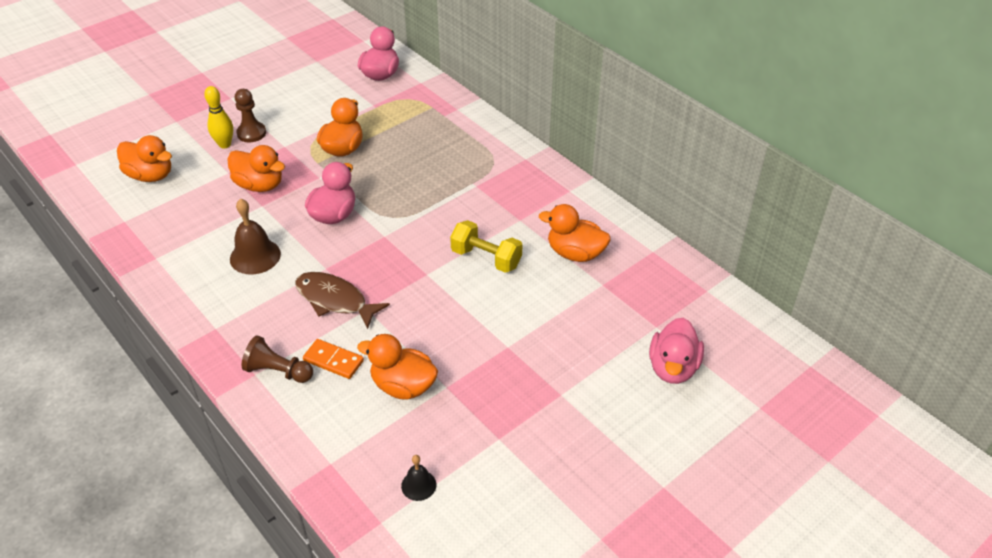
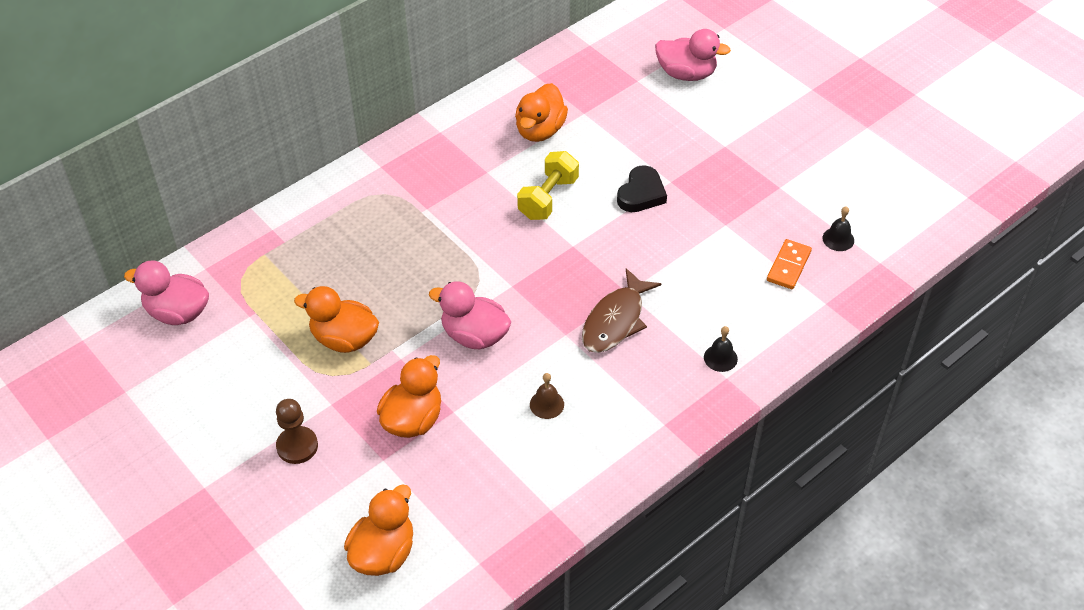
camera: 90 degrees left, 5 degrees up
yellow bowling pin [204,86,233,148] -> none
brown bell [230,198,281,274] -> brown bell [530,373,564,419], size x0.57
brown pawn [241,335,313,383] -> black bell [704,326,738,372]
orange domino [303,339,364,379] -> orange domino moved to [767,239,812,289]
orange duck [357,334,438,399] -> none
none -> black heart [617,165,667,212]

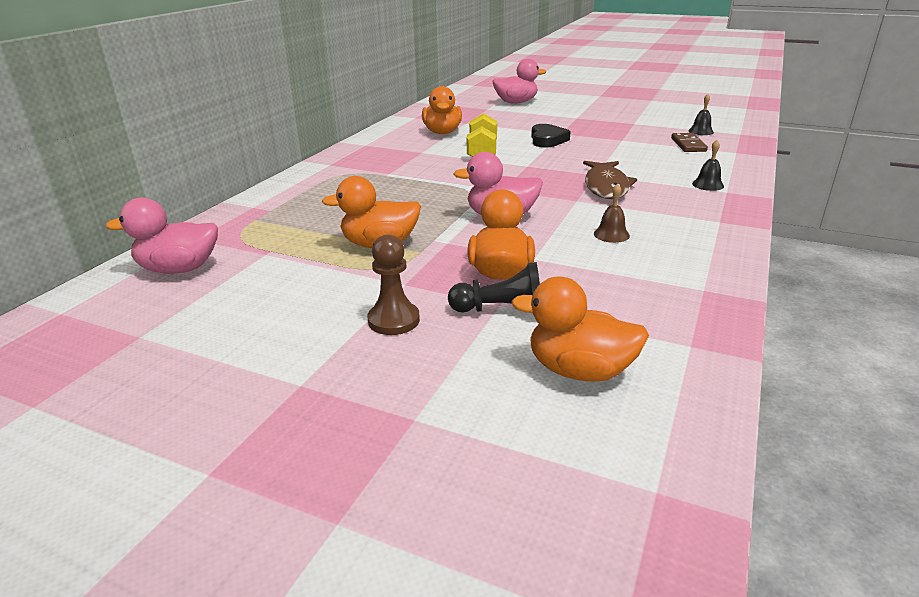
camera: 25 degrees left, 20 degrees down
orange duck [344,485,413,576] -> orange duck turned 75 degrees counterclockwise [512,276,649,382]
orange domino [767,239,812,289] -> brown domino [671,133,708,152]
none -> black pawn [448,262,540,313]

